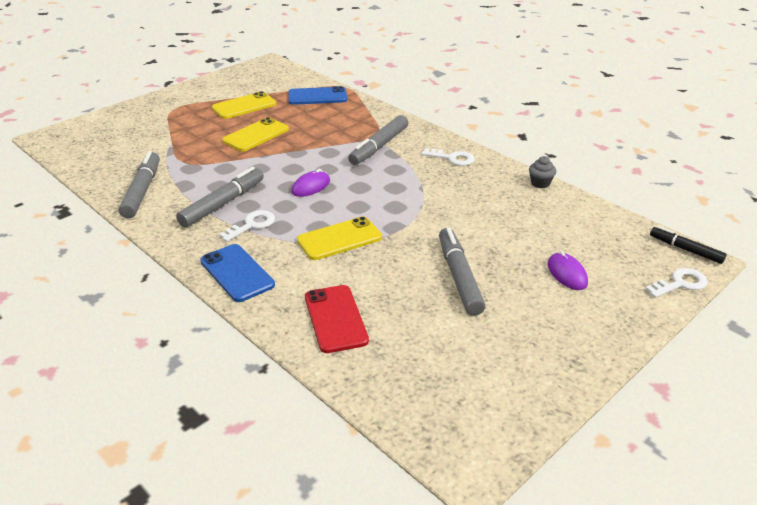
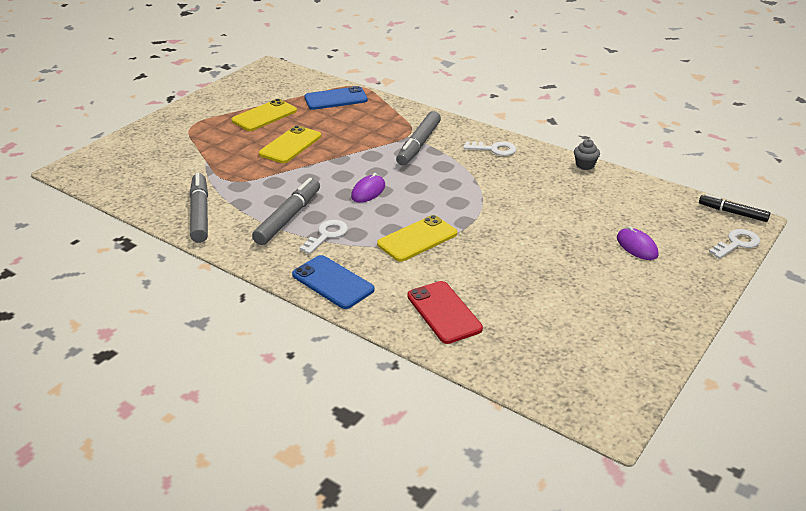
camera: 10 degrees left, 0 degrees up
grey marker [439,227,485,316] -> none

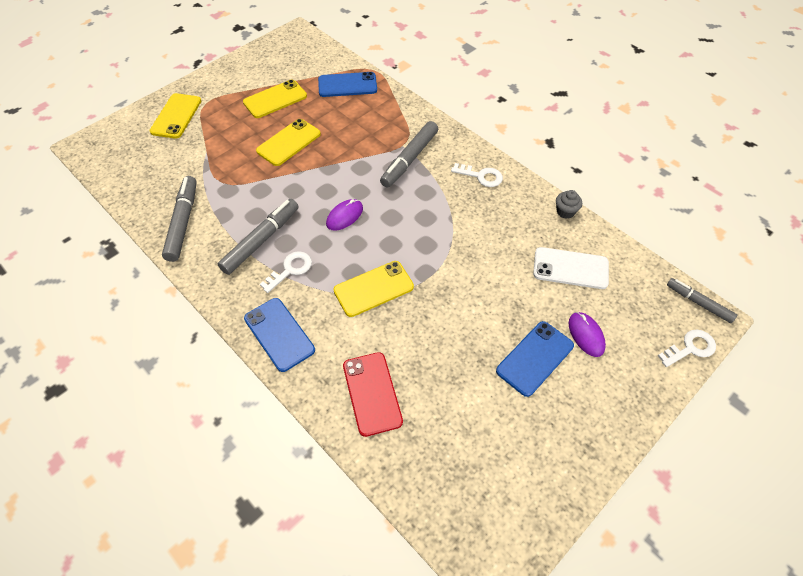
camera: 10 degrees right, 20 degrees up
black marker [699,194,770,222] -> grey marker [667,278,737,323]
none -> yellow phone [149,93,201,139]
none -> blue phone [496,321,574,397]
none -> white phone [533,247,609,289]

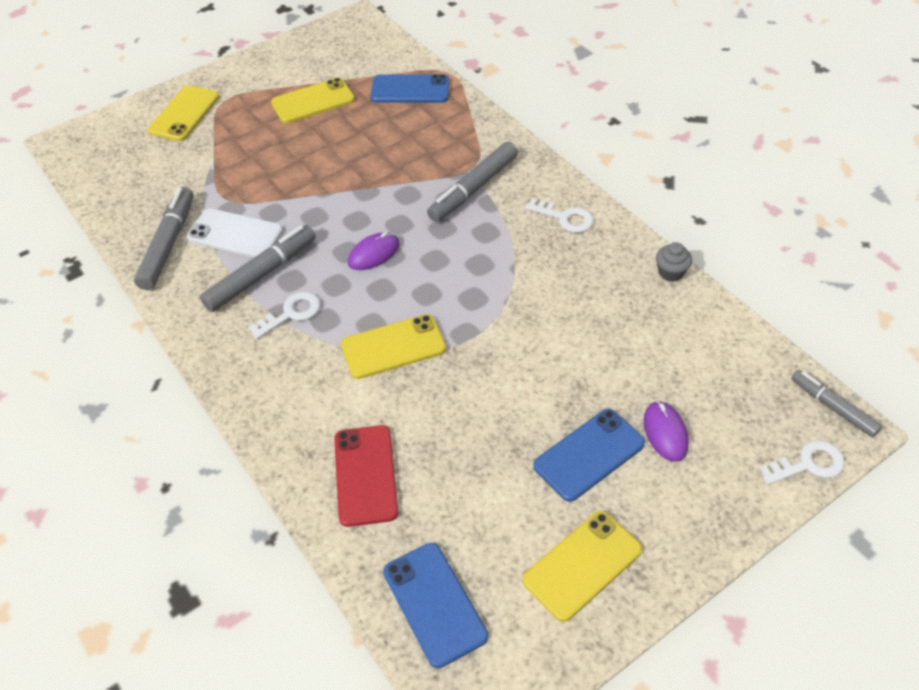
camera: 10 degrees right, 5 degrees down
blue phone [244,298,315,372] -> blue phone moved to [383,543,488,668]
yellow phone [256,119,321,166] -> yellow phone moved to [523,511,642,622]
white phone [533,247,609,289] -> white phone moved to [187,208,283,258]

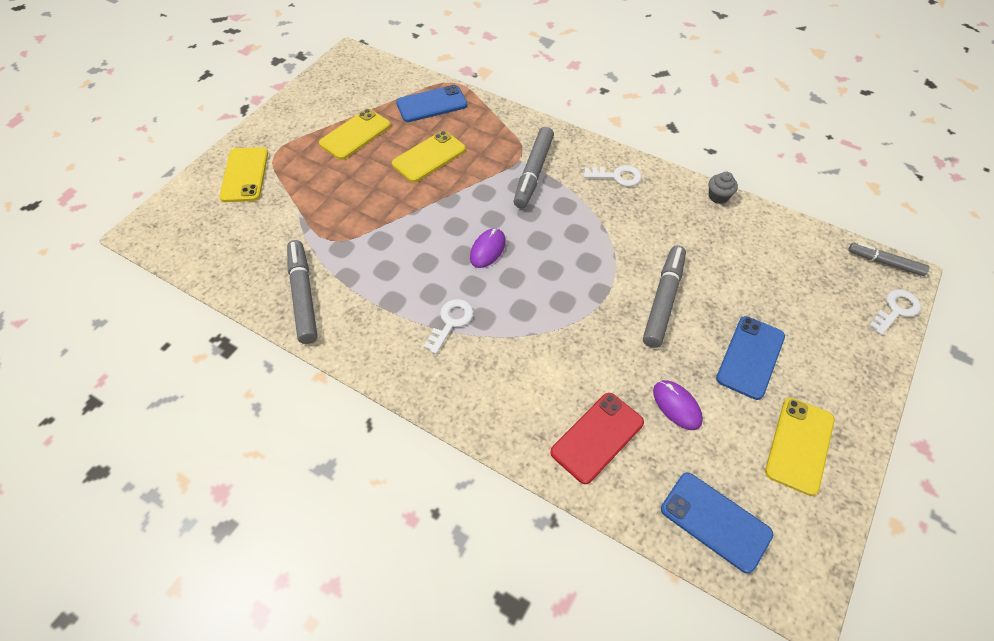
camera: 25 degrees left, 5 degrees up
white phone [187,208,283,258] -> none
grey marker [200,225,316,312] -> grey marker moved to [643,245,686,348]
red phone [334,425,398,527] -> red phone turned 75 degrees clockwise [550,393,644,484]
yellow phone [341,314,446,379] -> yellow phone moved to [392,131,466,182]
purple mouse [644,401,689,462] -> purple mouse moved to [653,380,703,430]

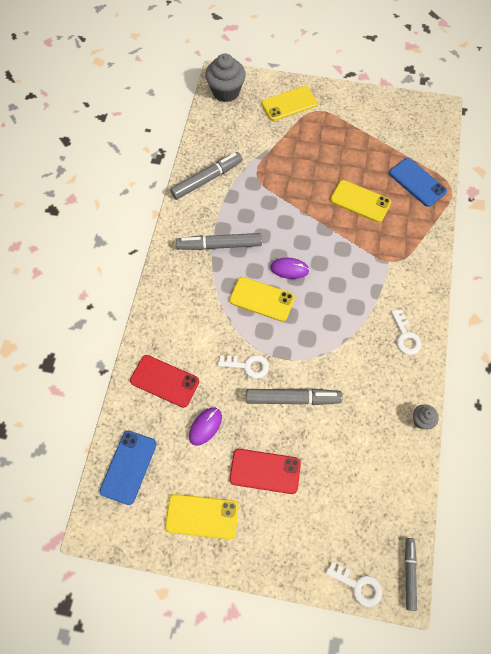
camera: 70 degrees right, 10 degrees up
yellow phone [319,109,391,160] -> yellow phone moved to [229,277,295,322]
white key [424,299,473,354] -> white key moved to [218,355,269,379]
grey marker [514,127,554,209] -> grey marker moved to [176,233,262,250]
blue phone [716,316,785,400] -> red phone [229,449,301,494]
none -> grey cupcake [205,53,246,102]

